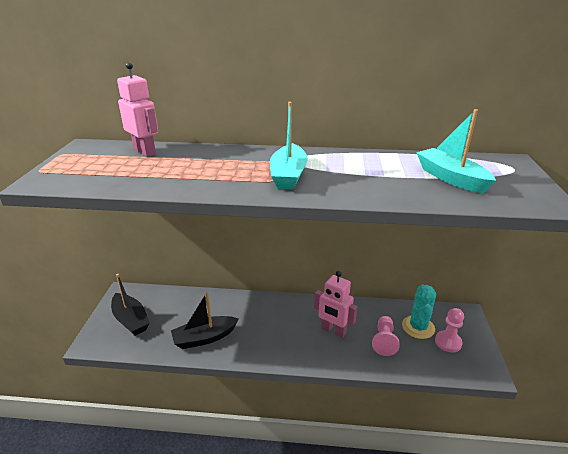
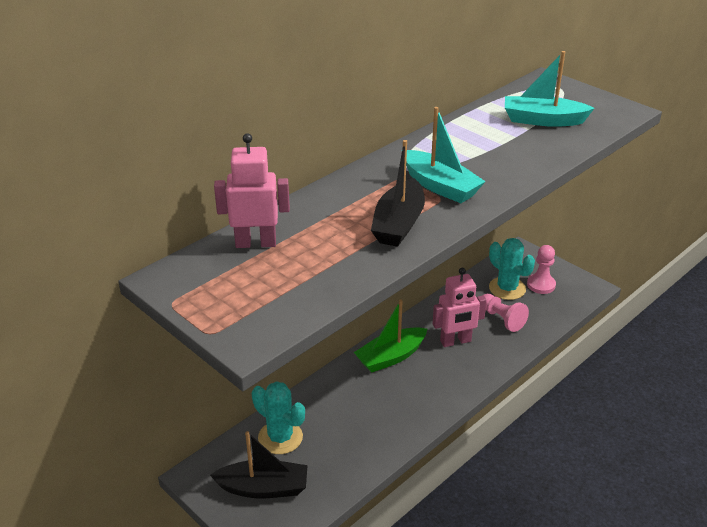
camera: 50 degrees left, 5 degrees up
black boat [171,292,239,349] -> black boat moved to [371,140,425,247]
none -> turquoise cactus [252,381,305,454]
none -> green boat [354,300,427,373]

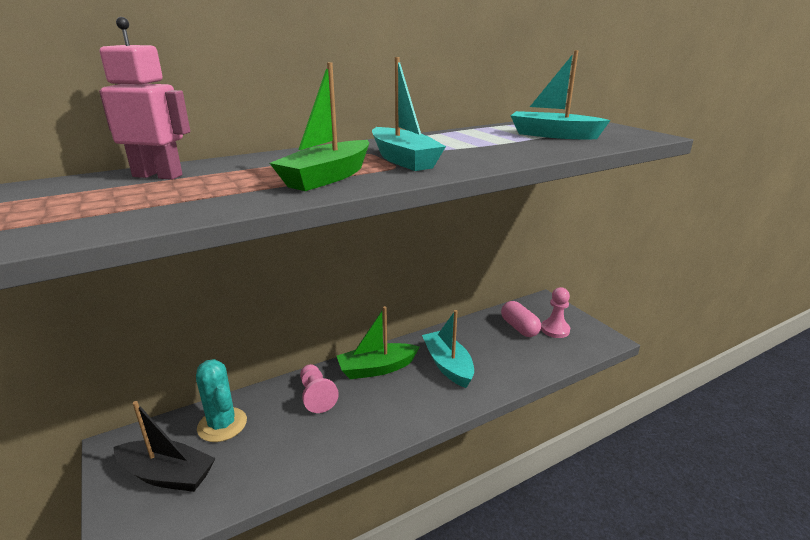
camera: 15 degrees right, 10 degrees down
black boat [371,140,425,247] -> green boat [270,62,369,191]
pink robot [433,268,487,347] -> turquoise boat [422,310,474,388]
pink pawn [482,294,529,332] -> pink pawn moved to [300,364,339,413]
turquoise cactus [489,238,535,300] -> pink capsule [501,301,541,337]

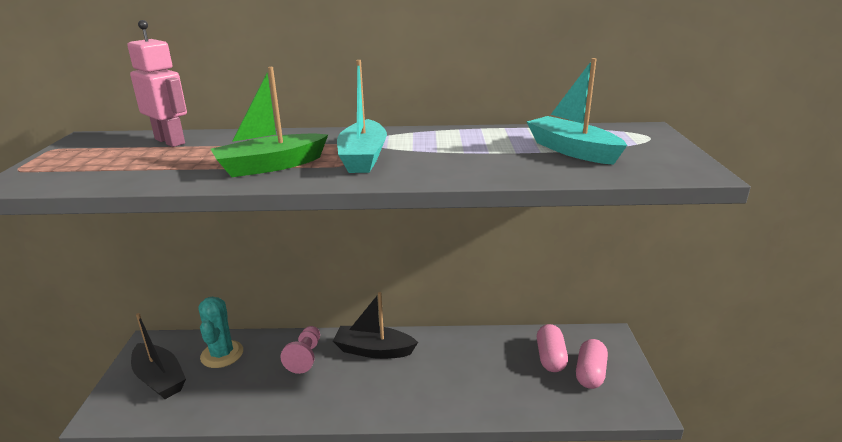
camera: 30 degrees right, 0 degrees up
green boat [337,306,419,379] -> black boat [333,292,418,359]
turquoise boat [422,310,474,388] -> none
pink pawn [541,287,570,338] -> pink capsule [576,339,608,389]

